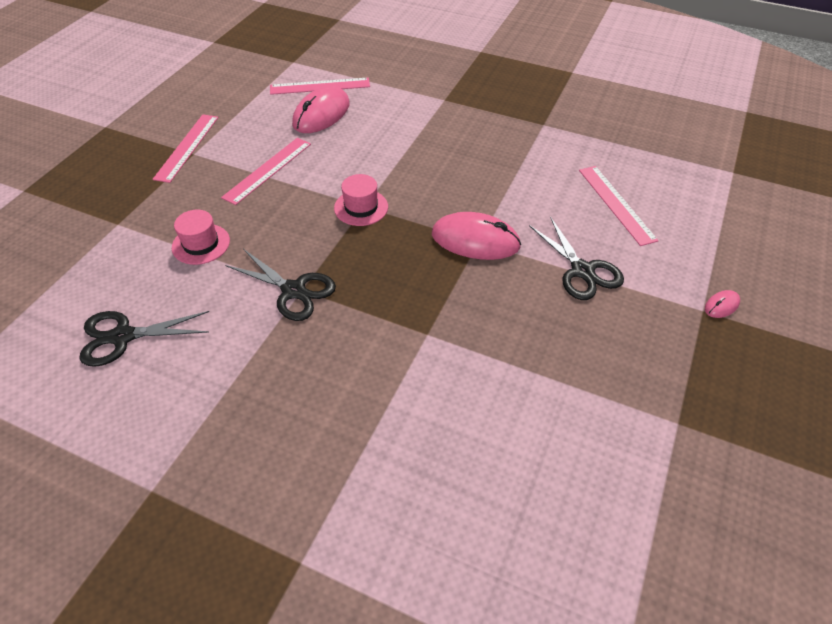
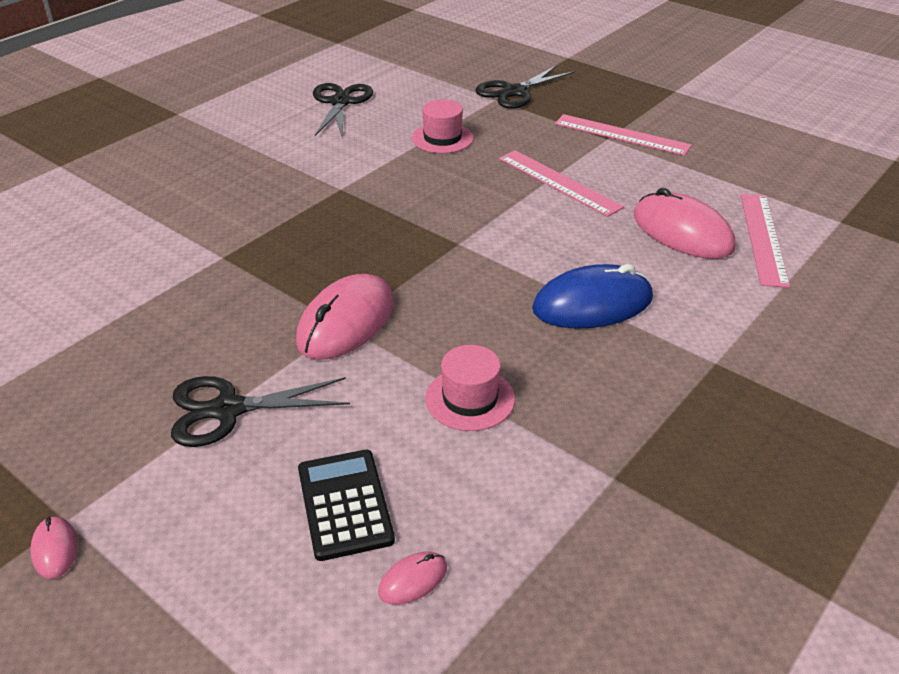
camera: 105 degrees right, 10 degrees down
black scissors [225,249,336,321] -> black scissors moved to [475,65,575,109]
pink hat [334,174,388,226] -> pink hat moved to [425,345,515,431]
pink ruler [579,166,659,246] -> black calculator [298,450,395,561]
none -> pink mouse [378,551,447,605]
none -> blue mouse [532,264,653,329]

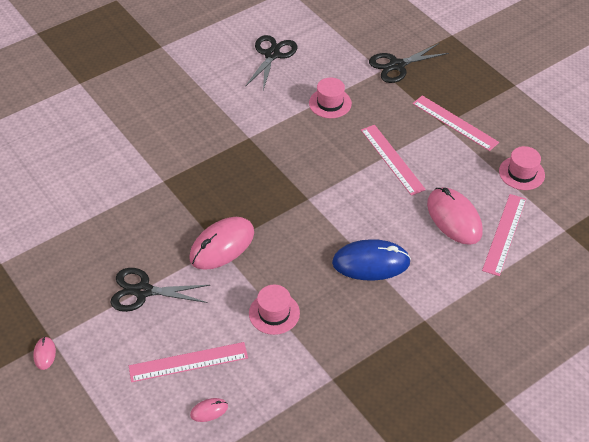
camera: 15 degrees right, 10 degrees up
black calculator [298,450,395,561] -> pink ruler [129,342,248,382]
none -> pink hat [499,146,545,190]

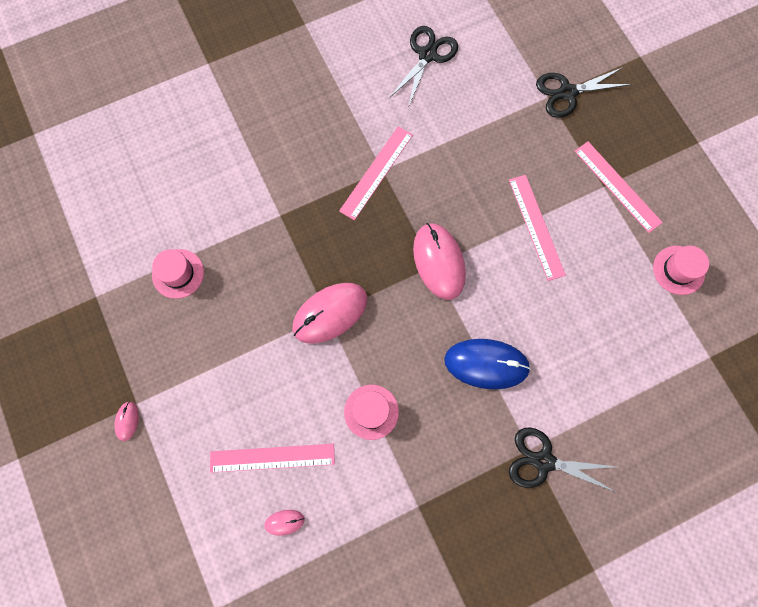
camera: 10 degrees right, 25 degrees up
black scissors [110,268,210,312] -> black scissors moved to [509,427,616,492]
pink hat [309,78,352,118] -> pink hat moved to [152,249,204,299]
pink mouse [427,187,483,245] -> pink mouse moved to [413,223,466,300]
pink ruler [482,194,526,276] -> pink ruler moved to [339,126,413,220]

